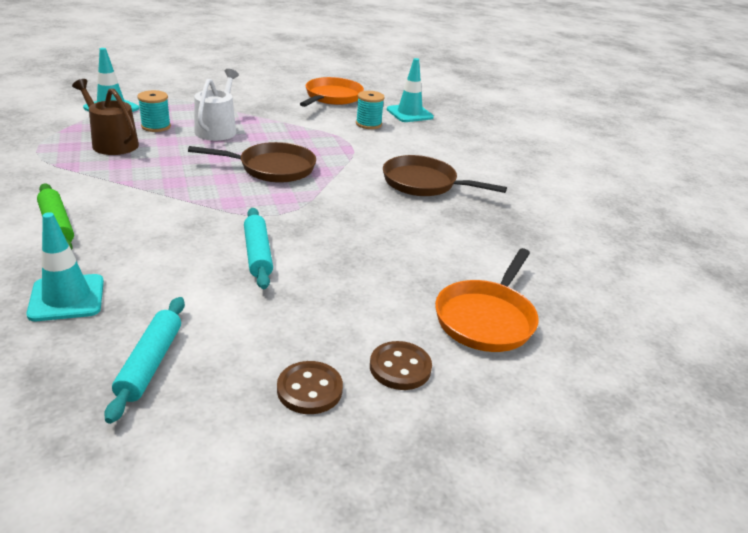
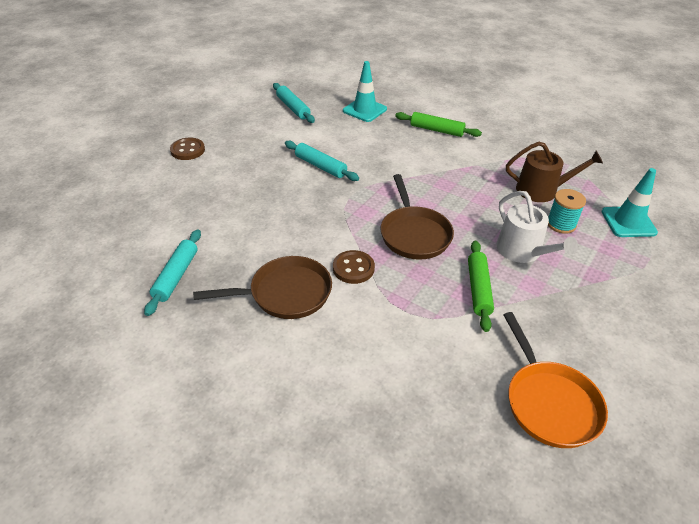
camera: 145 degrees right, 10 degrees up
brown pan [188,142,316,183] -> brown pan turned 60 degrees counterclockwise [380,174,454,260]
brown button [277,361,343,414] -> brown button moved to [333,250,375,284]
turquoise spool [356,91,385,129] -> none
turquoise traffic cone [387,58,434,122] -> none
orange pan [435,248,539,352] -> none
none -> turquoise rolling pin [144,229,201,316]
none -> green rolling pin [468,241,494,332]

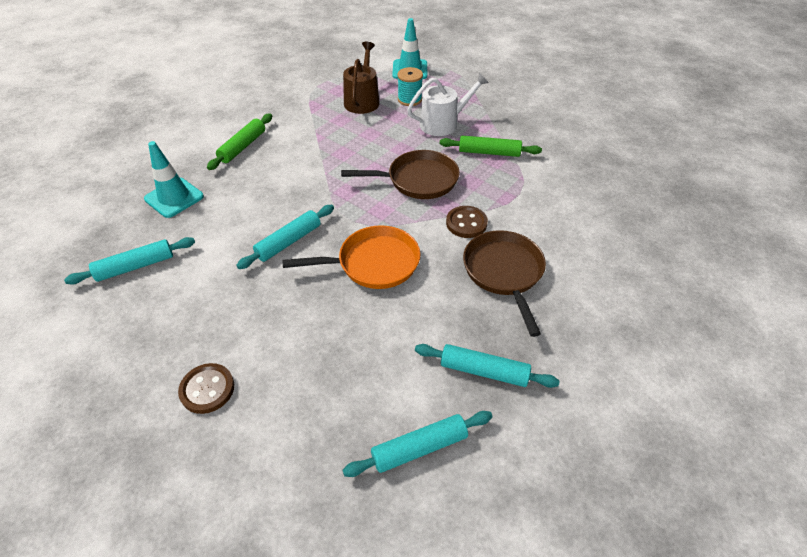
camera: 85 degrees left, 5 degrees up
orange pan [504,312,608,448] -> orange pan moved to [282,225,420,289]
none -> turquoise rolling pin [343,411,493,477]

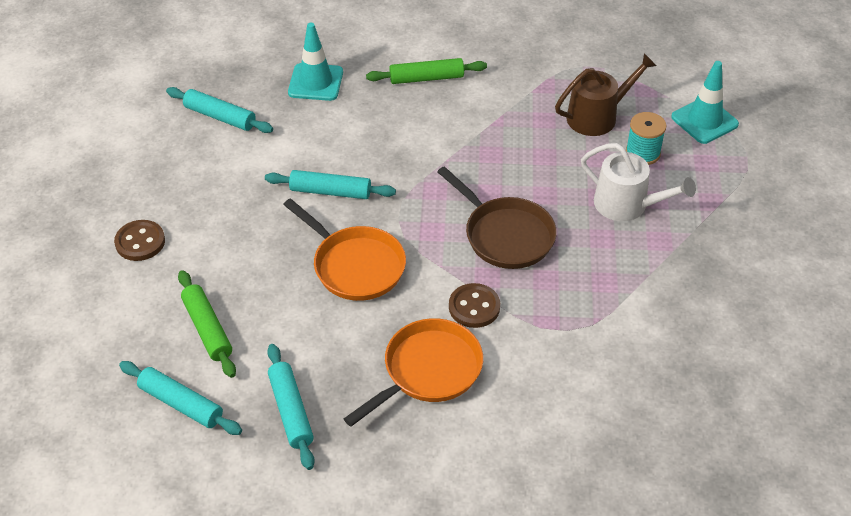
camera: 55 degrees right, 0 degrees up
green rolling pin [440,136,542,157] -> green rolling pin moved to [178,270,236,378]
brown pan [463,230,546,337] -> orange pan [344,318,483,426]

